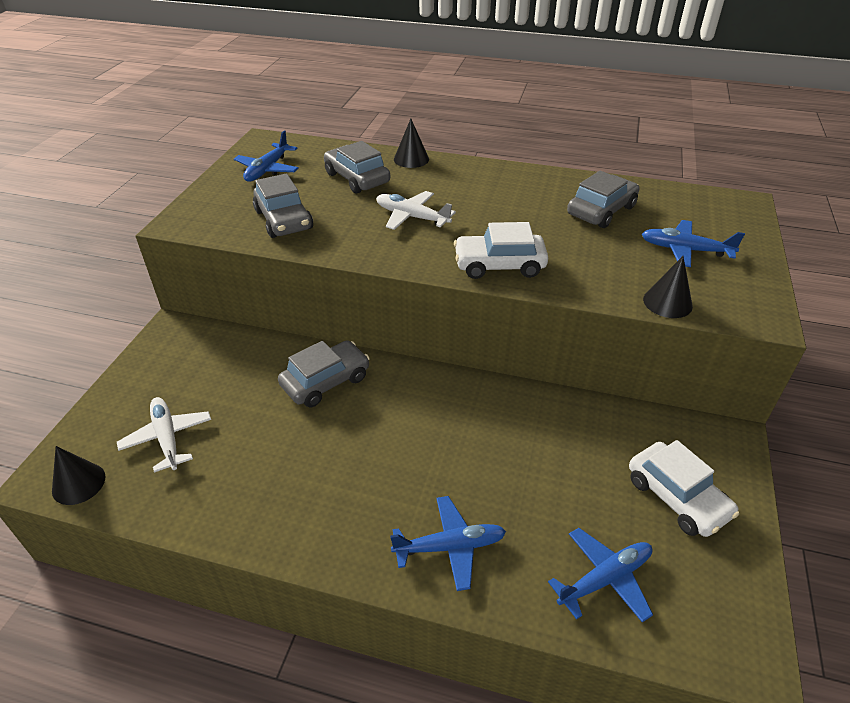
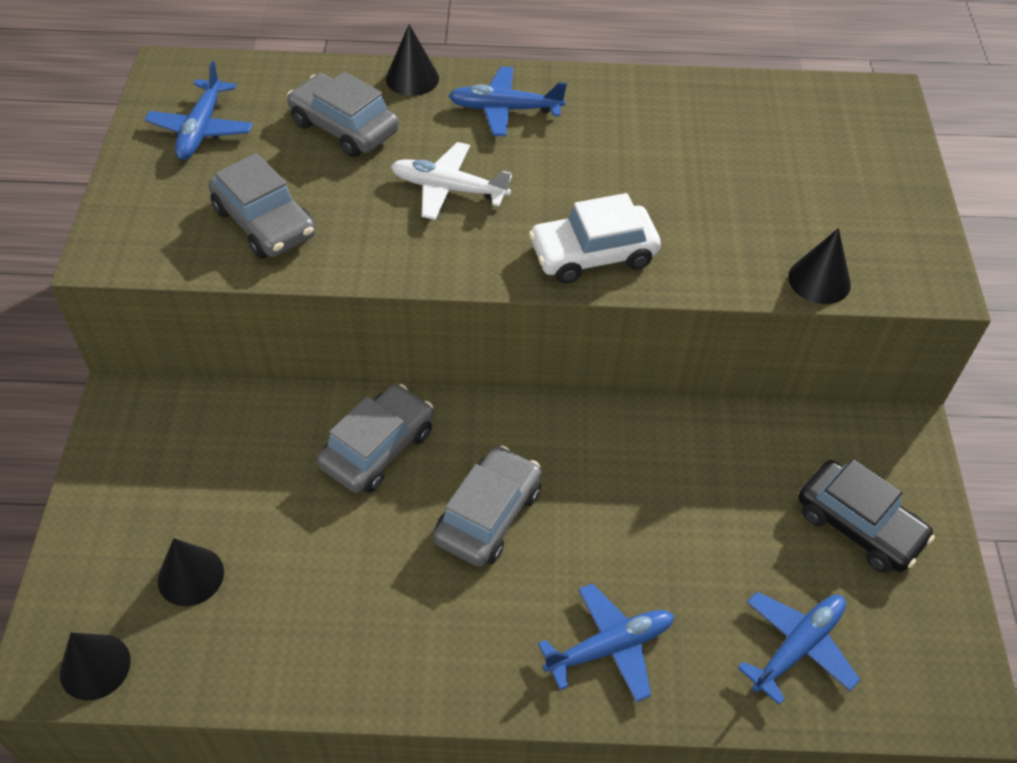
camera: 15 degrees left, 10 degrees up
white plane [117,397,211,473] -> black cone [158,538,224,606]
grey car [567,171,639,228] -> grey car moved to [433,445,542,566]
white car [629,440,739,537] -> black car [798,459,935,573]
blue plane [642,220,745,267] -> blue plane moved to [448,67,567,136]

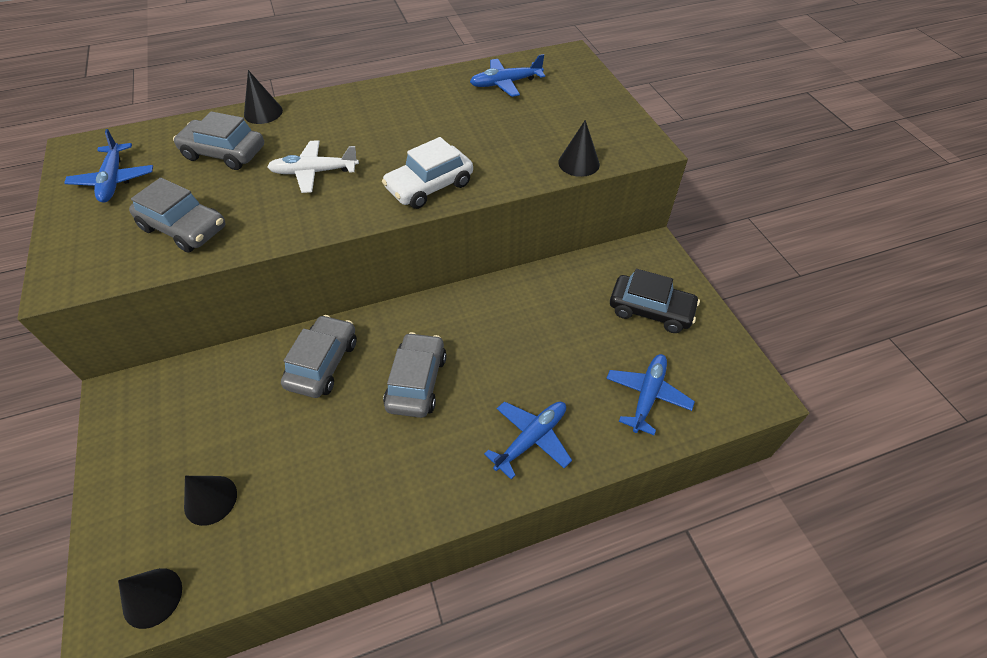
camera: 20 degrees left, 0 degrees up
blue plane [448,67,567,136] -> blue plane moved to [470,54,545,97]

